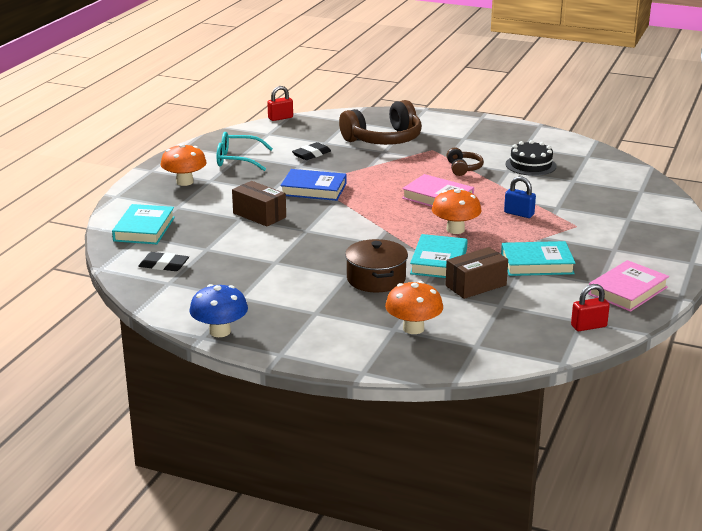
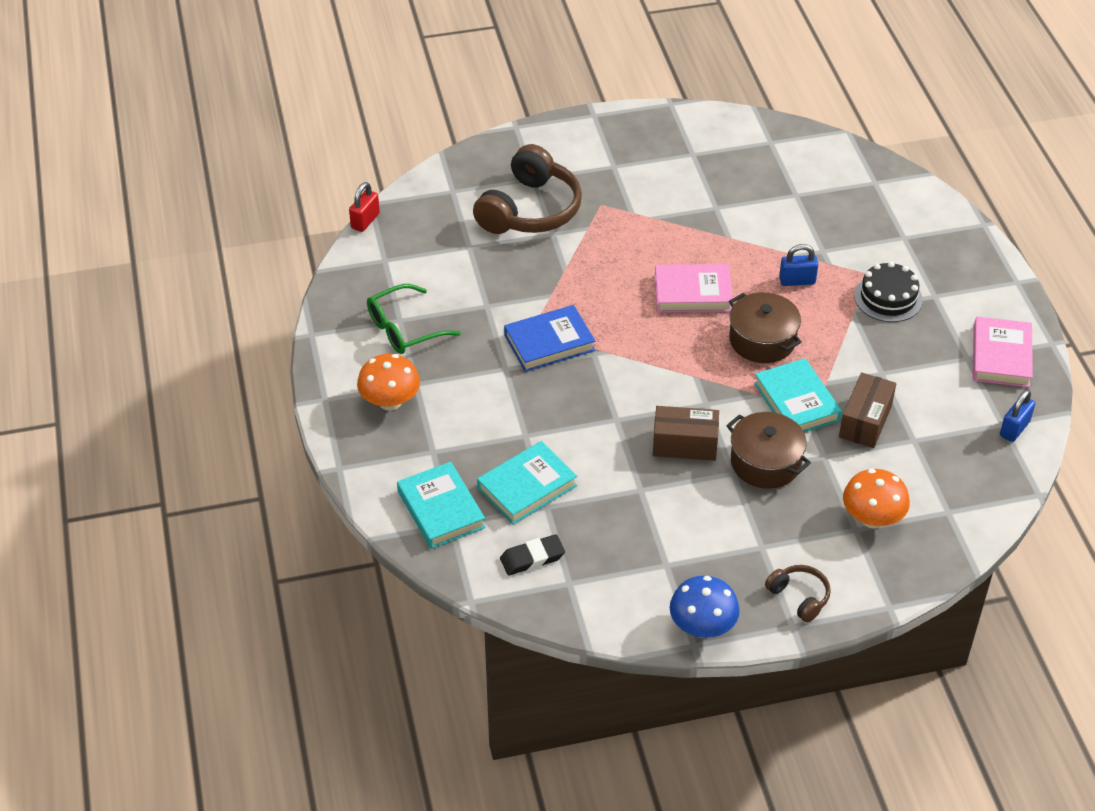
camera: 35 degrees left, 20 degrees up
turquoise glasses [217,132,273,171] -> green glasses [367,284,461,354]
brown box [232,181,286,227] -> brown box moved to [653,406,719,461]
black eraser [292,142,331,160] -> none
orange mushroom [432,188,482,234] -> brown pot [729,292,802,363]
brown headphones [447,147,484,176] -> brown headphones moved to [765,565,831,622]
turquoise book [501,241,576,276] -> turquoise book moved to [477,441,577,525]
black cake [505,140,557,176] -> black cake moved to [854,261,923,322]
red padlock [571,284,610,331] -> blue padlock [1000,390,1035,442]

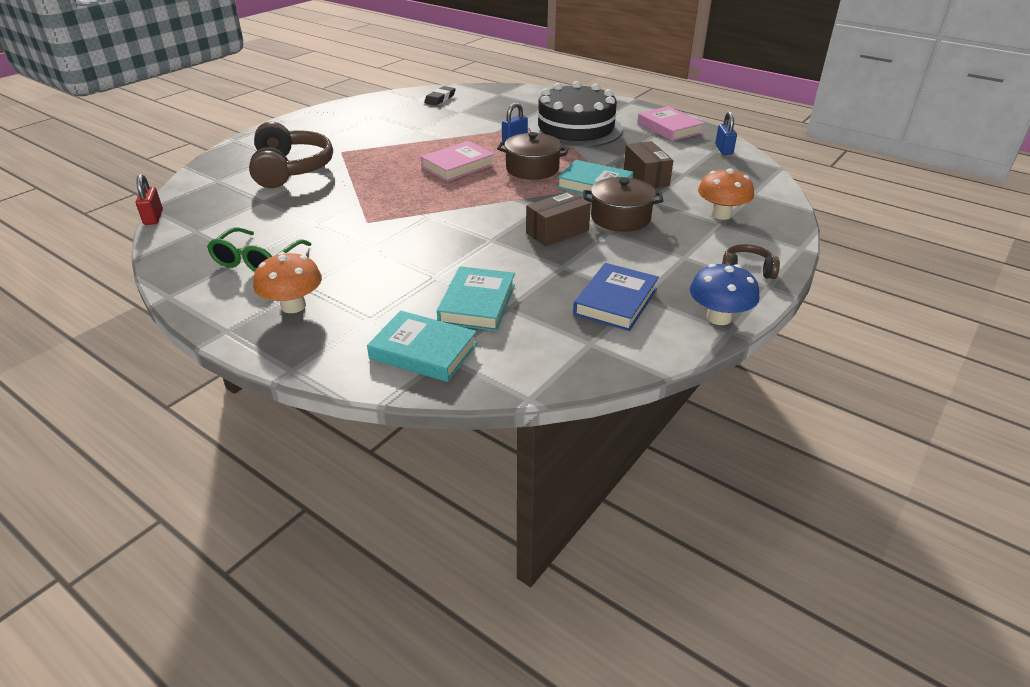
camera: 40 degrees left, 10 degrees down
black eraser [500,534,565,575] -> black eraser moved to [424,86,456,106]
blue book [504,305,595,372] -> blue book moved to [573,263,659,331]
black cake [854,261,923,322] -> black cake [529,81,623,148], size x1.88

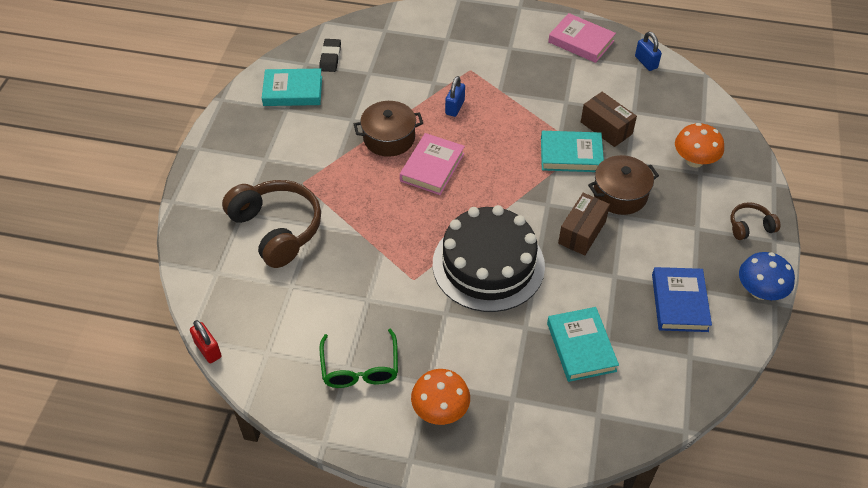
camera: 25 degrees left, 15 degrees up
turquoise book [367,311,477,382] -> turquoise book moved to [262,68,322,106]
brown pot [497,132,569,180] -> brown pot moved to [354,101,423,157]
black cake [529,81,623,148] -> black cake moved to [433,205,545,312]

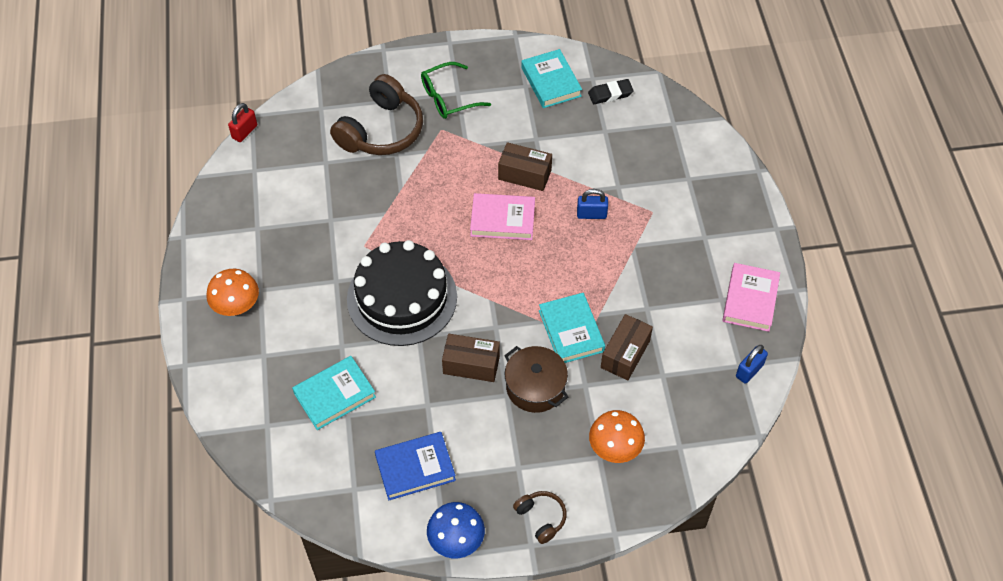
camera: 70 degrees right, 5 degrees up
green glasses [319,328,398,388] -> green glasses moved to [421,62,491,119]
brown pot [354,101,423,157] -> brown box [498,142,552,191]

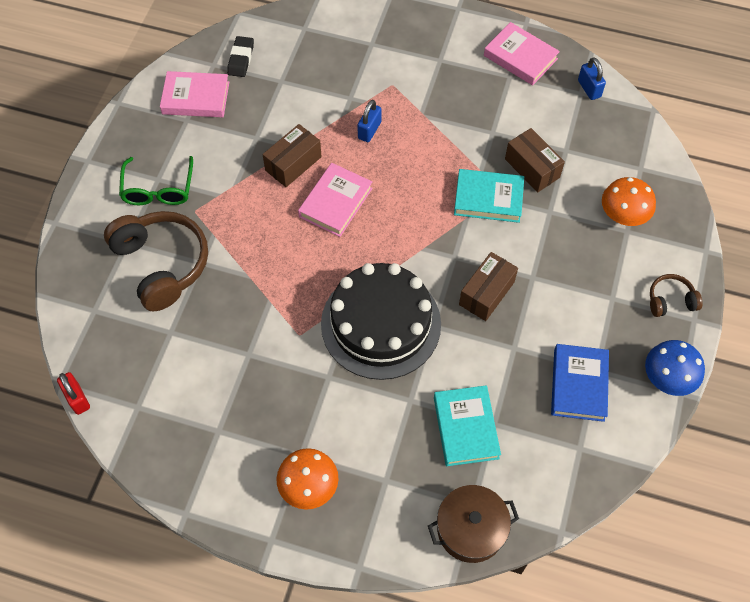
camera: 65 degrees left, 5 degrees up
brown pot [504,346,568,413] -> brown pot moved to [428,485,519,563]
turquoise book [521,49,582,108] -> pink book [160,71,229,117]

